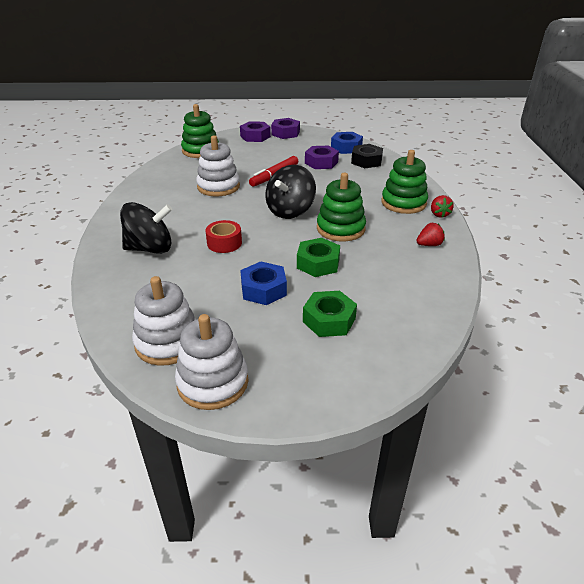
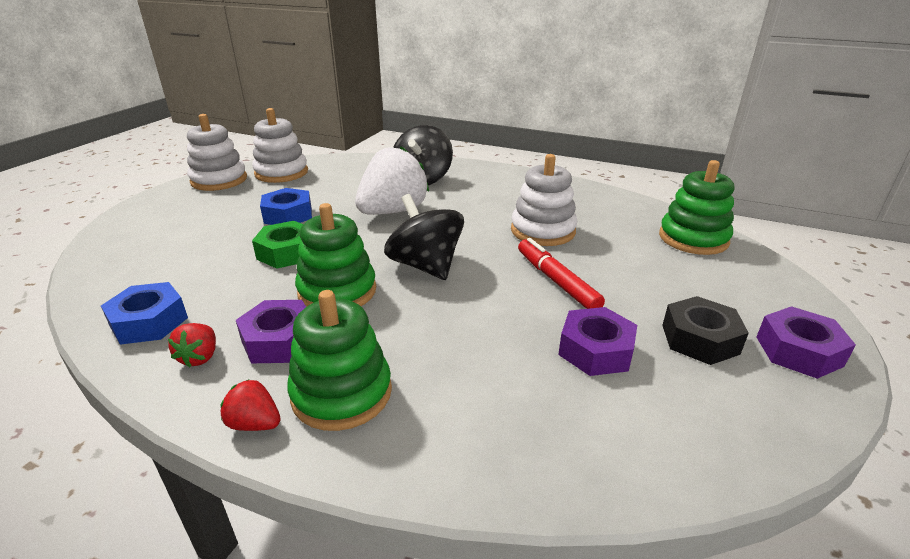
camera: 115 degrees right, 5 degrees down
red tape [205,220,242,253] -> white strawberry [355,146,429,215]
purple nut [240,121,271,142] -> purple nut moved to [236,300,306,363]
green nut [303,291,357,337] -> none
blue nut [331,132,363,154] -> blue nut moved to [101,282,188,345]
black nut [351,144,383,168] -> black nut moved to [662,296,749,365]

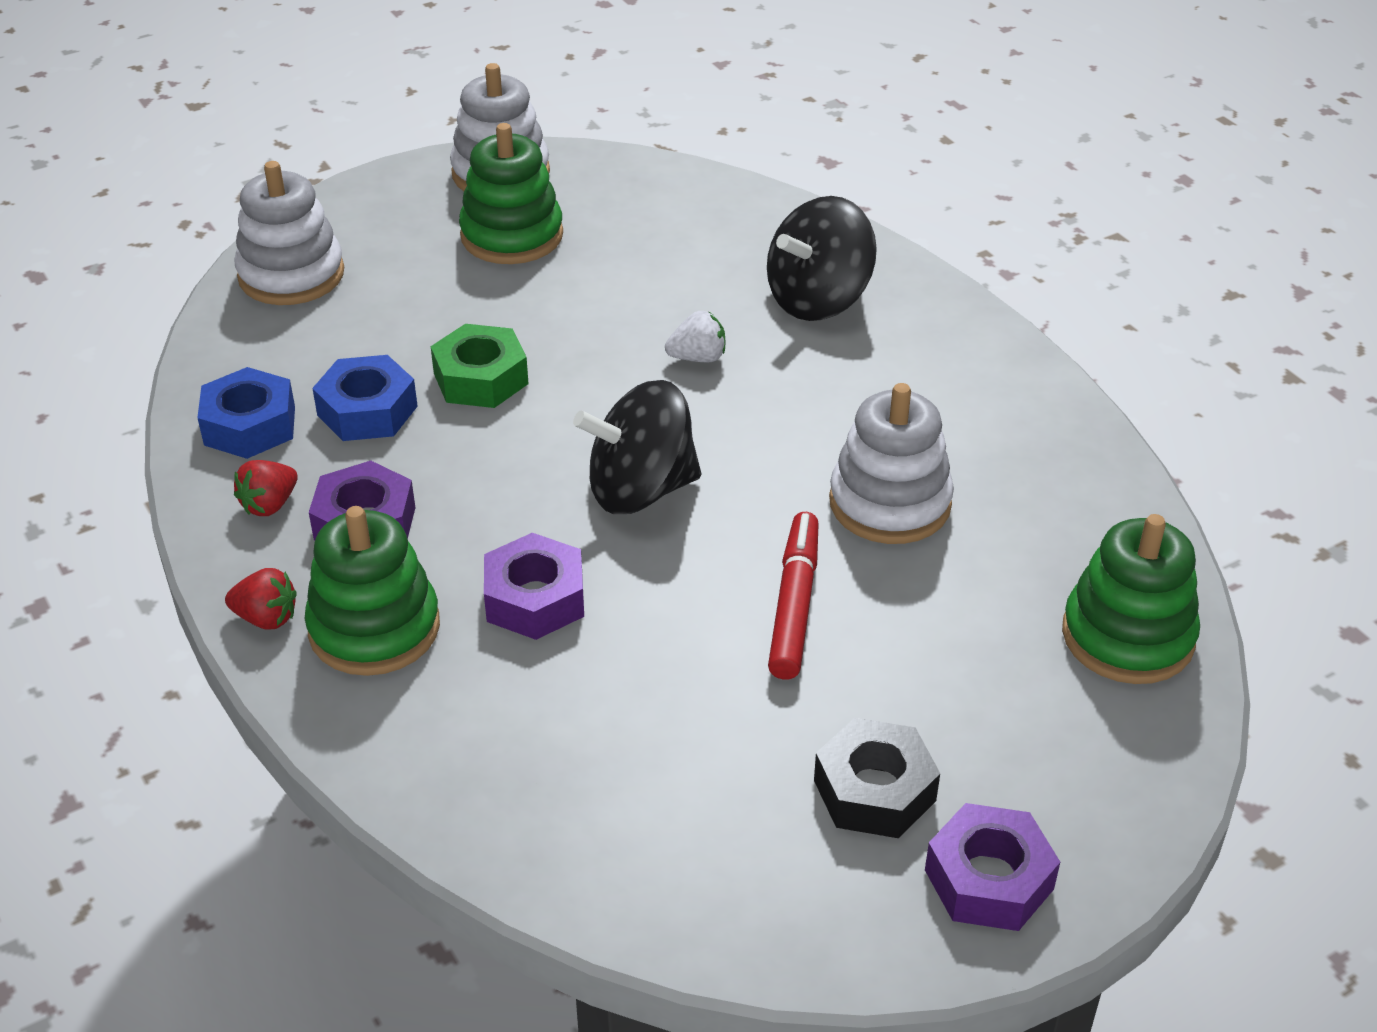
camera: 35 degrees right, 10 degrees up
red strawberry [221,380,281,431] -> red strawberry turned 135 degrees clockwise [225,568,297,629]
white stacking toy [252,108,308,183] -> white stacking toy moved to [234,161,344,305]
blue nut [260,188,312,225] -> blue nut moved to [312,355,418,441]
green stacking toy [295,203,376,307] -> green stacking toy moved to [459,123,563,264]
white strawberry [355,146,429,215] -> white strawberry [665,311,725,363], size x0.44
black spinning top [384,194,464,280] -> black spinning top turned 105 degrees counterclockwise [573,380,701,514]
purple nut [558,307,637,376] -> purple nut moved to [484,533,584,640]

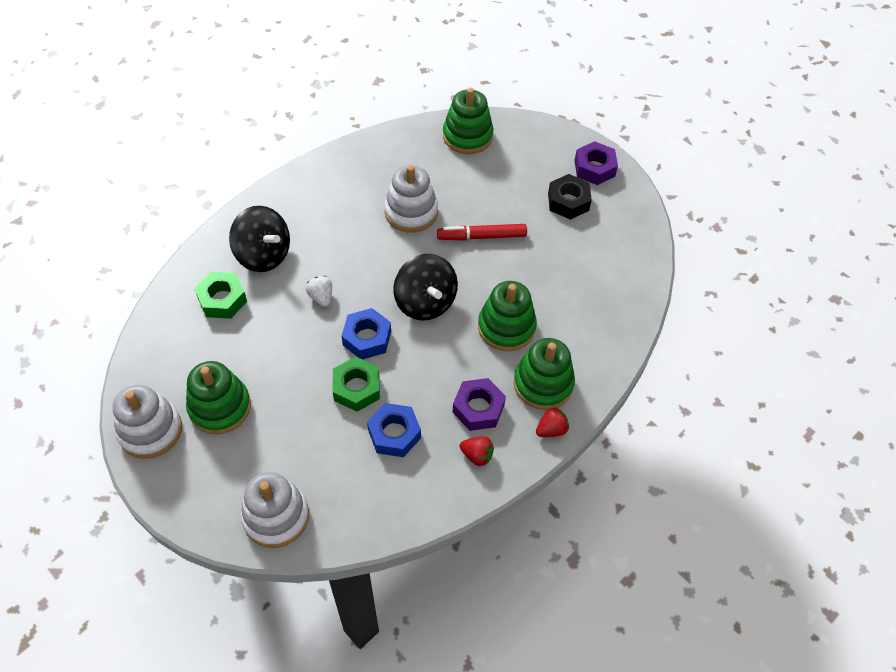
camera: 105 degrees left, 15 degrees up
blue nut [197,367,295,459] -> blue nut moved to [341,308,391,360]
red strawberry [225,568,297,629] -> red strawberry turned 60 degrees clockwise [536,407,569,437]
purple nut [484,533,584,640] -> green stacking toy [478,281,537,351]
none -> green nut [194,272,247,319]

